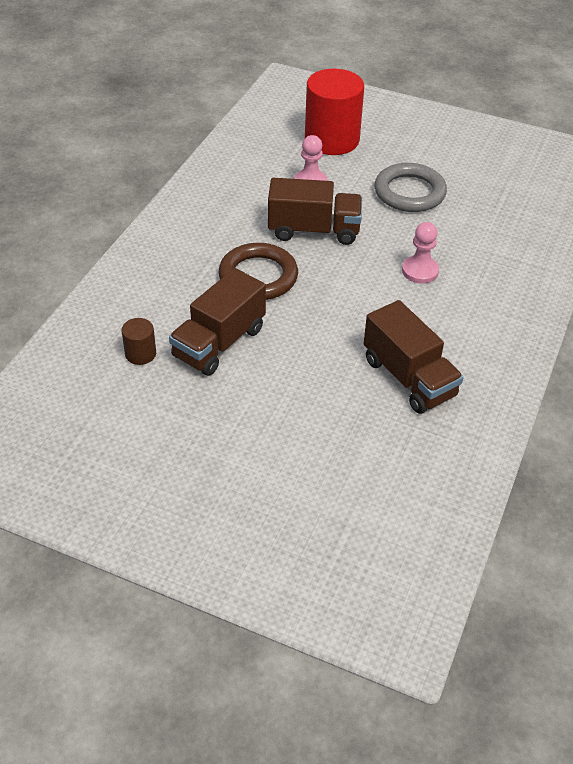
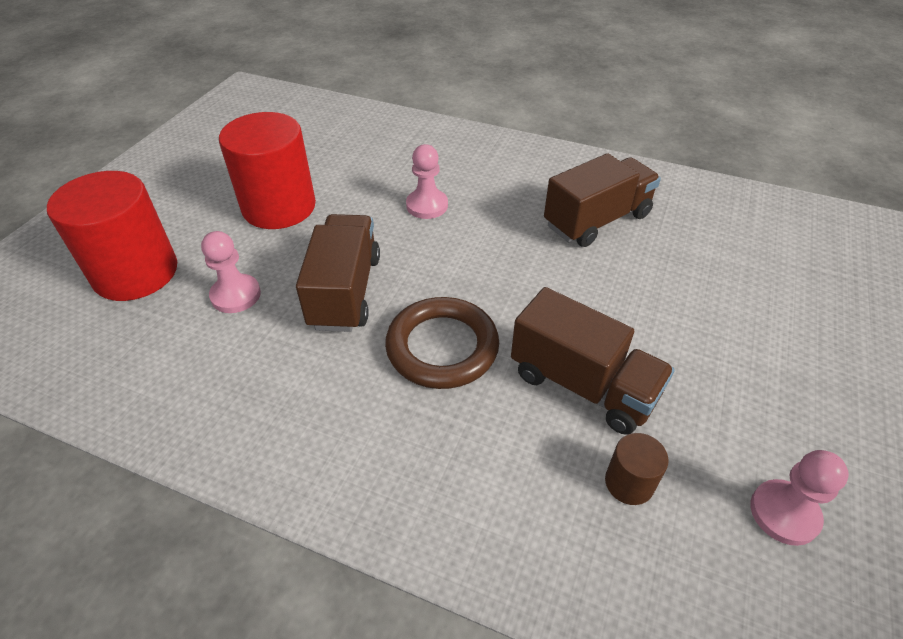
camera: 90 degrees left, 0 degrees up
grey ring [374,163,447,212] -> red cylinder [219,112,316,229]
none -> pink pawn [750,450,849,546]

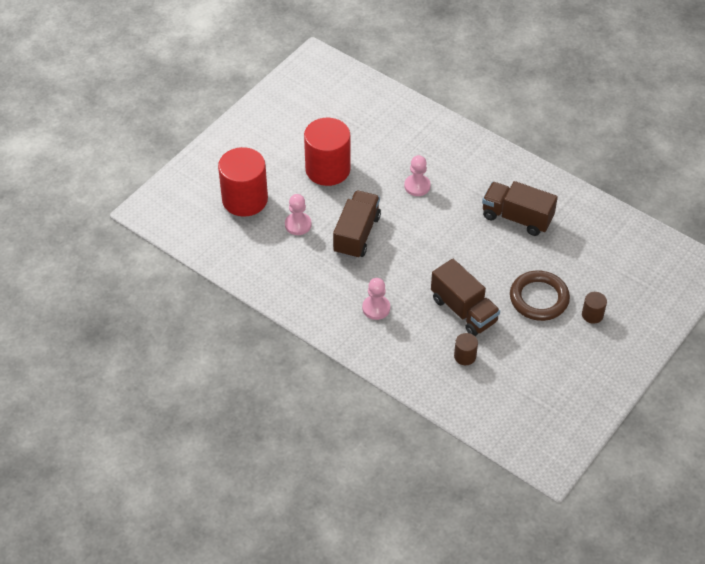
camera: 15 degrees right, 5 degrees up
brown ring [385,297,499,389] -> brown ring moved to [510,270,570,321]
brown truck [544,153,661,247] -> brown truck turned 135 degrees counterclockwise [482,181,558,236]
pink pawn [750,450,849,546] -> pink pawn moved to [362,278,390,320]
none -> brown cylinder [582,292,607,324]

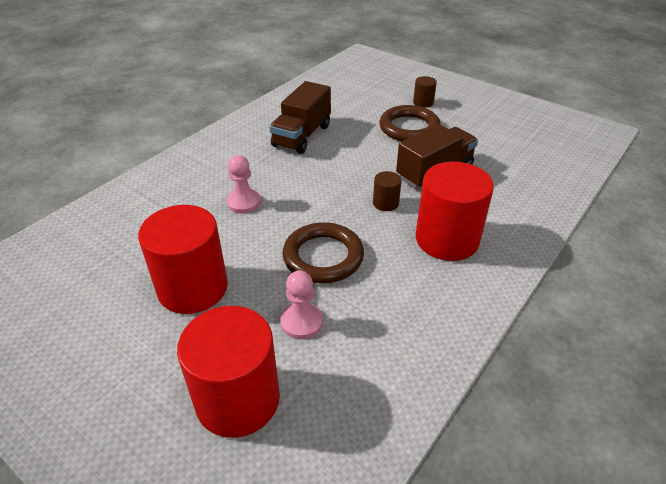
camera: 90 degrees left, 10 degrees down
brown truck [333,190,381,259] -> brown ring [282,222,364,283]
pink pawn [362,278,390,320] -> red cylinder [416,162,494,261]
brown cylinder [454,333,478,365] -> brown cylinder moved to [373,171,401,211]

